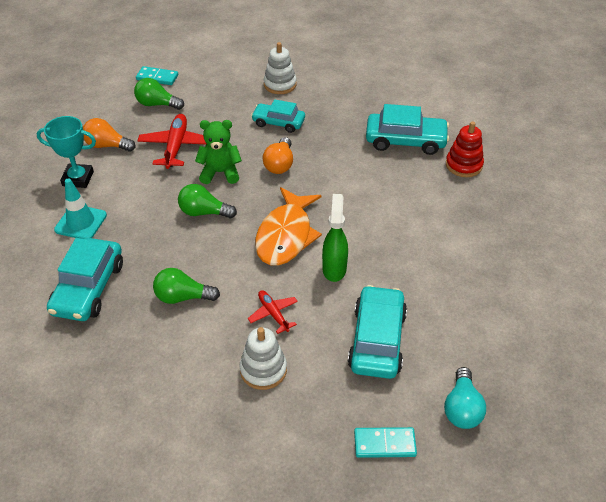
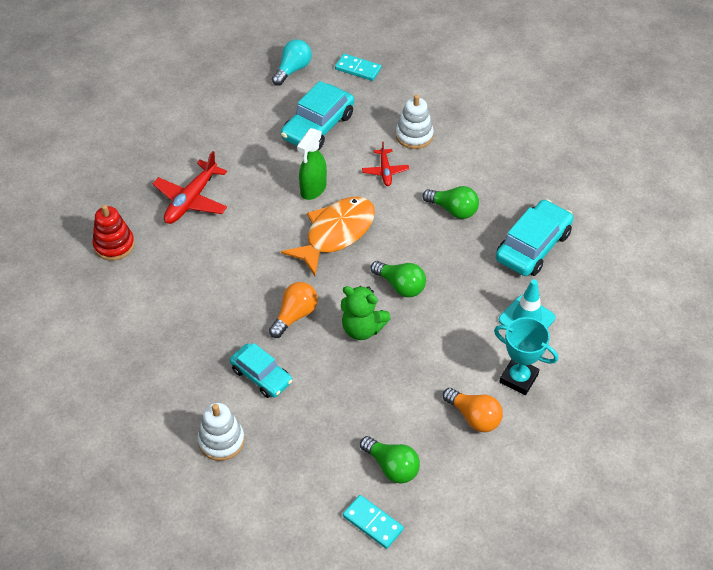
camera: 155 degrees left, 5 degrees up
red plane [137,114,207,169] -> red plane moved to [153,151,227,224]
turquoise car [366,104,449,155] -> none

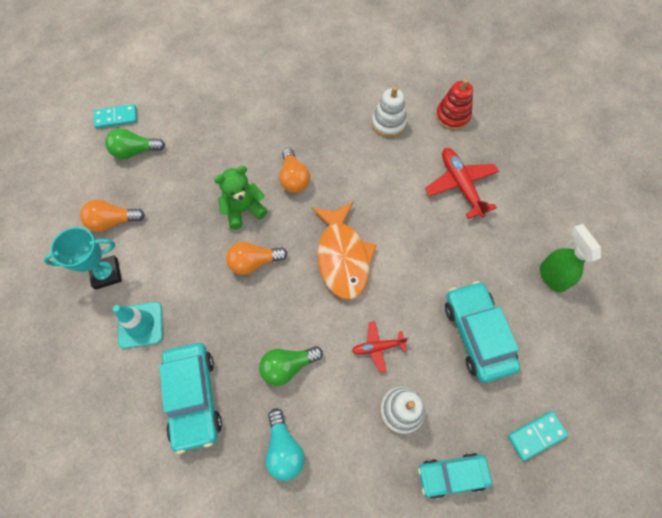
camera: 130 degrees right, 15 degrees up
white stacking toy [198,403,245,461] -> white stacking toy moved to [372,86,407,138]
turquoise car [230,343,292,398] -> turquoise car moved to [418,453,492,499]
turquoise light bulb [272,39,312,86] -> turquoise light bulb moved to [266,408,305,481]
green spray bottle [297,128,327,200] -> green spray bottle moved to [540,224,601,293]
red plane [362,141,409,186] -> red plane turned 45 degrees counterclockwise [352,321,408,373]
green light bulb [371,261,426,297] -> orange light bulb [226,242,287,275]

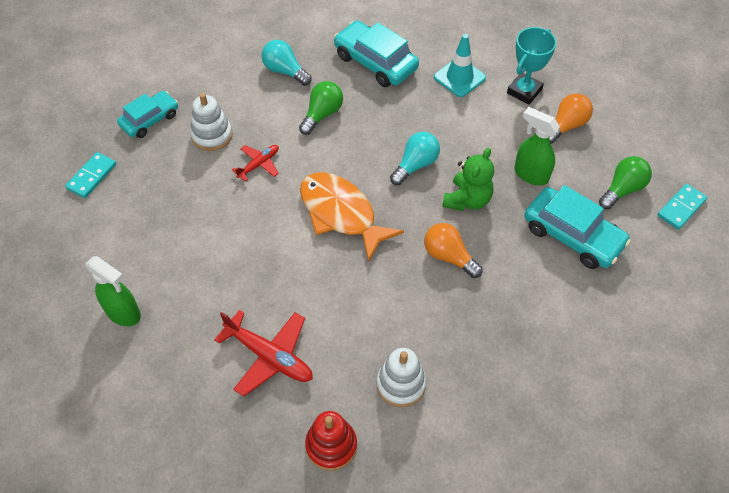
camera: 145 degrees right, 10 degrees down
orange light bulb [226,242,287,275] -> turquoise light bulb [390,132,440,185]
turquoise car [445,281,520,382] -> turquoise car moved to [524,185,631,269]
none -> green spray bottle [514,107,560,186]

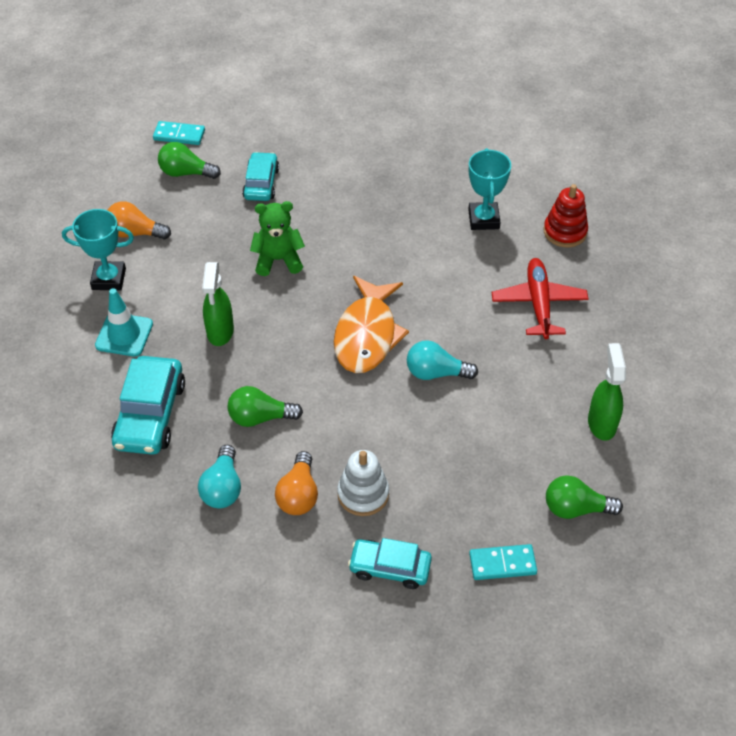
camera: 125 degrees left, 5 degrees down
red plane [232,145,279,182] -> none
white stacking toy [377,348,426,407] -> turquoise trophy [468,148,511,230]
turquoise light bulb [390,132,440,185] -> turquoise light bulb moved to [407,340,478,380]
orange light bulb [424,223,483,278] -> orange light bulb moved to [275,451,318,515]
green spray bottle [514,107,560,186] -> green spray bottle moved to [202,262,234,346]
turquoise car [524,185,631,269] -> turquoise car [242,152,279,201], size x0.65
none -> green light bulb [546,475,623,519]

